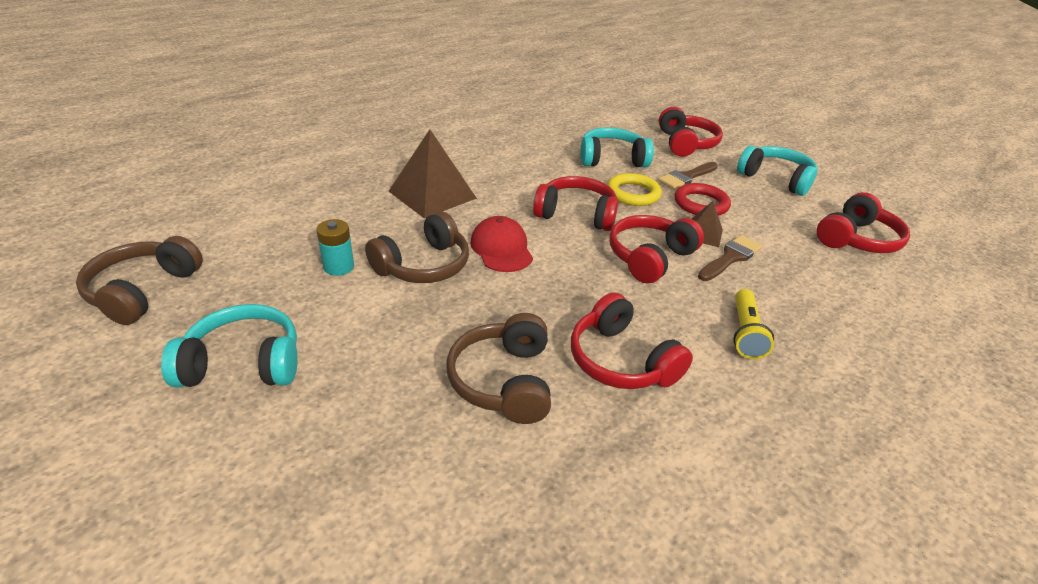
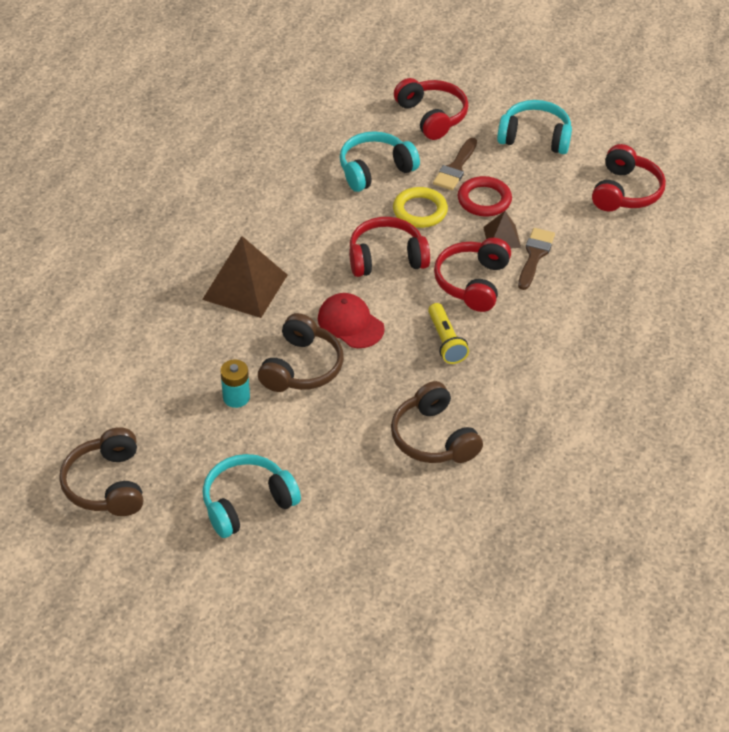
camera: 25 degrees left, 10 degrees up
red headphones [571,292,693,389] -> none
yellow flashlight [733,289,774,359] -> yellow flashlight moved to [428,303,469,364]

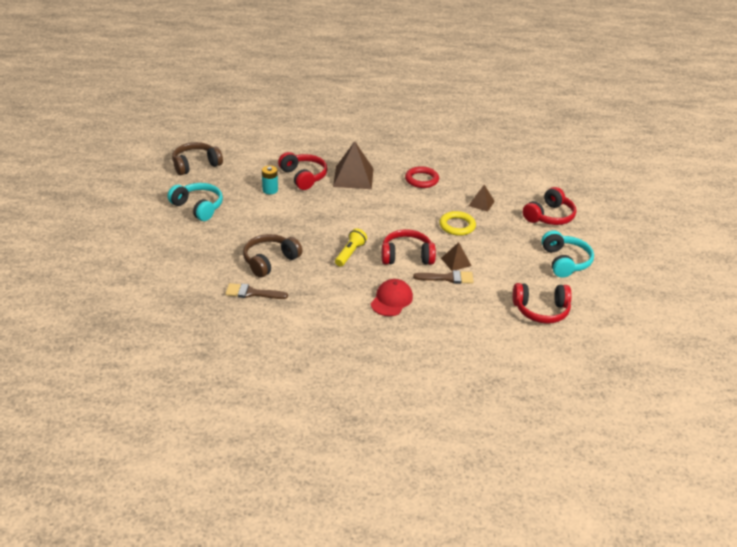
camera: 70 degrees right, 10 degrees down
brown headphones [258,313,344,392] -> none
red cap [318,293,385,348] -> red cap moved to [371,279,413,316]
turquoise headphones [340,131,420,192] -> brown pyramid [469,185,495,212]
red headphones [349,217,430,277] -> red headphones moved to [278,152,327,190]
yellow flashlight [428,303,469,364] -> yellow flashlight turned 150 degrees clockwise [335,228,367,267]
brown brush [433,138,477,190] -> brown brush moved to [225,283,288,299]
red ring [458,176,512,217] -> red ring moved to [405,166,439,188]

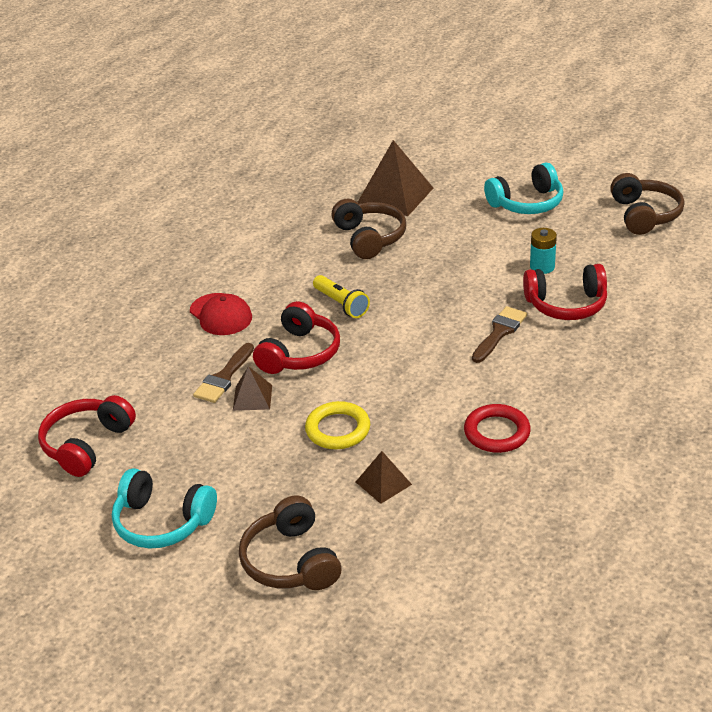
camera: 120 degrees right, 0 degrees up
brown brush [225,283,288,299] -> brown brush moved to [472,306,527,363]
brown pyramid [333,141,373,189] -> brown pyramid moved to [357,140,433,216]
red headphones [523,187,576,225] -> brown headphones [239,496,342,590]

